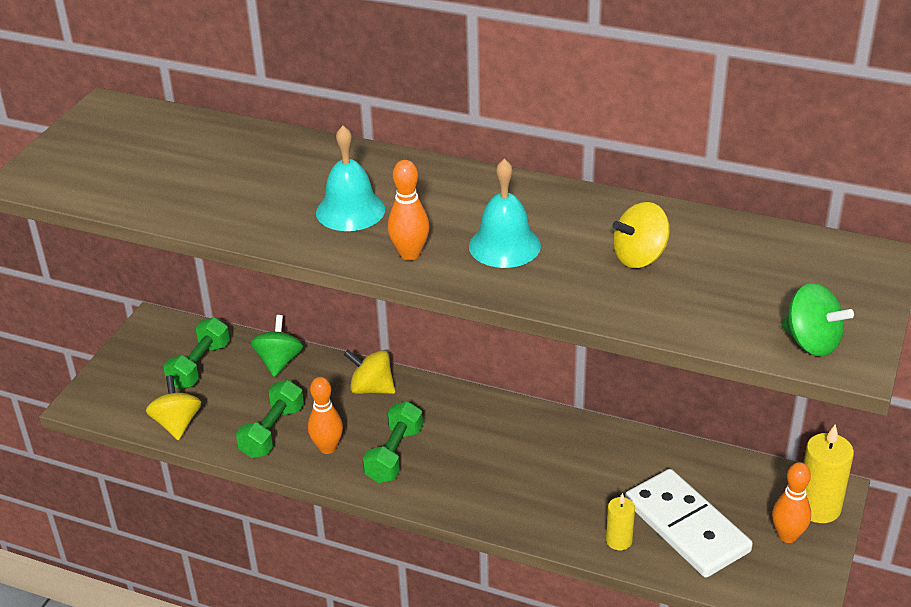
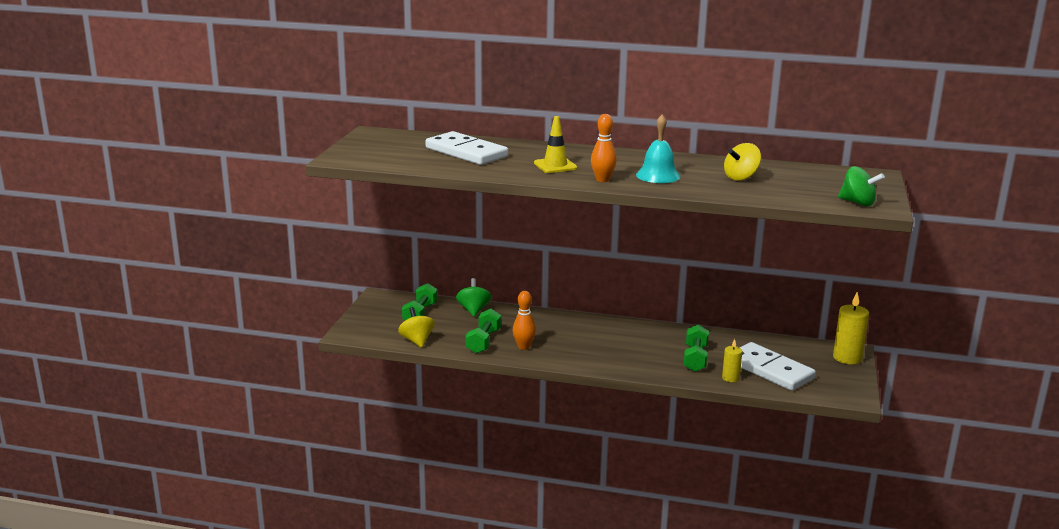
camera: 10 degrees left, 15 degrees down
turquoise bell [316,126,385,231] -> yellow traffic cone [534,116,577,173]
yellow spinning top [344,350,395,394] -> none
green dumbbell [363,401,423,483] -> green dumbbell moved to [683,324,709,372]
orange bowling pin [772,462,811,543] -> none
none -> white domino [426,131,508,165]

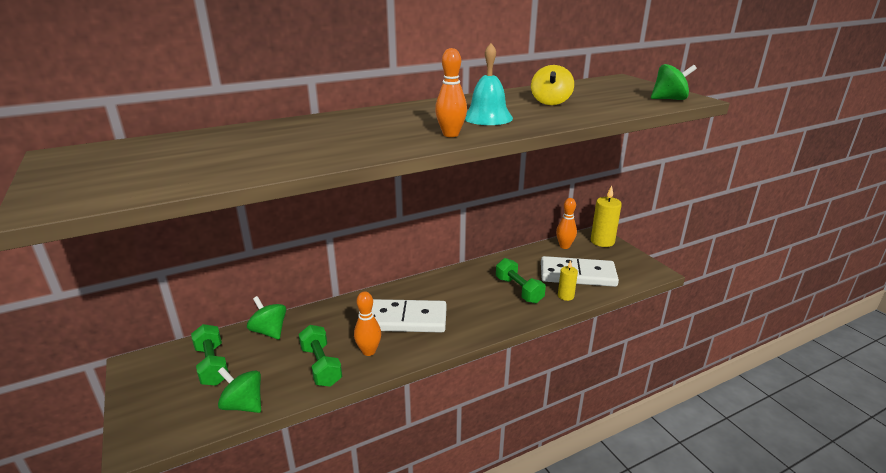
camera: 40 degrees left, 5 degrees up
yellow spinning top [398,307,435,348] -> green spinning top [218,367,261,413]
white domino [426,131,508,165] -> white domino moved to [372,299,447,333]
yellow traffic cone [534,116,577,173] -> none
none -> orange bowling pin [556,198,577,249]

